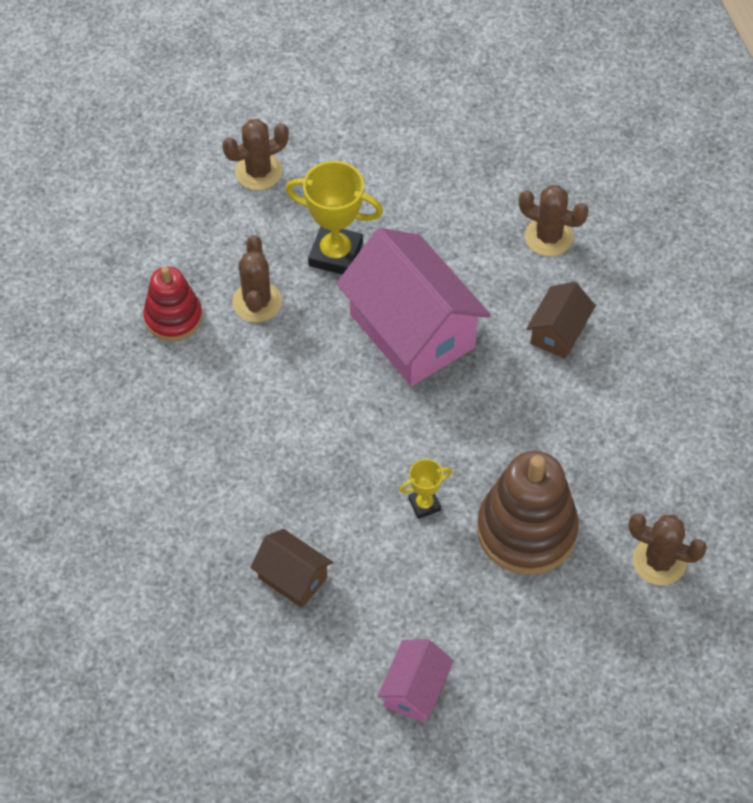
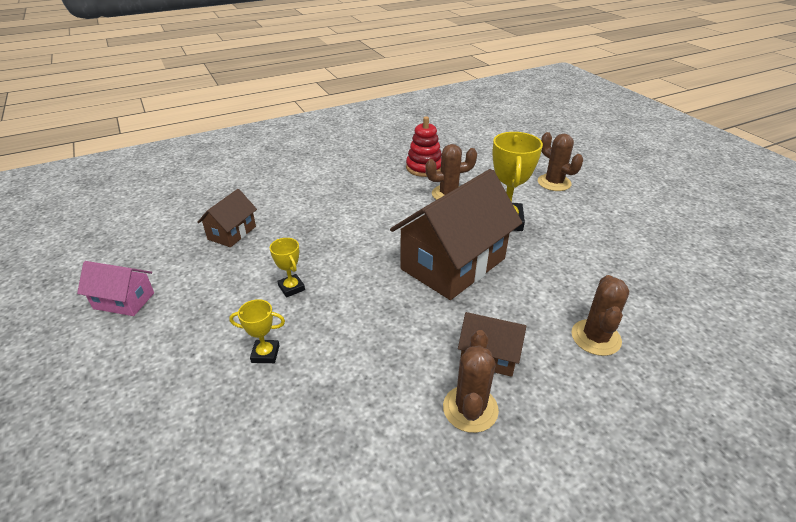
camera: 80 degrees right, 20 degrees down
pink house [336,228,491,386] -> brown house [390,169,522,300]
brown stacking toy [477,451,579,575] -> yellow trophy [229,299,285,363]
brown cactus [628,513,707,585] -> brown cactus moved to [443,330,499,433]

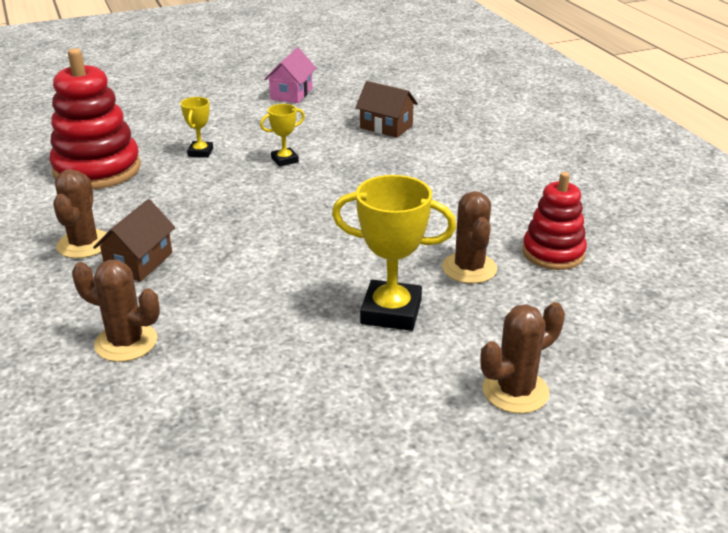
camera: 95 degrees right, 5 degrees down
brown house [390,169,522,300] -> none
brown cactus [443,330,499,433] -> brown cactus turned 75 degrees clockwise [53,169,106,258]
none -> red stacking toy [50,48,141,189]

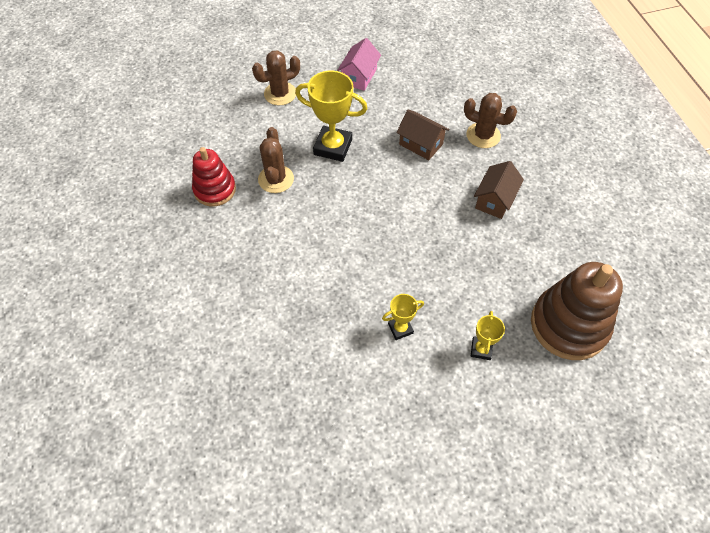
camera: 175 degrees left, 25 degrees up
red stacking toy [50,48,141,189] -> brown stacking toy [531,262,623,360]
brown cactus [53,169,106,258] -> none
pink house [264,48,316,103] -> pink house moved to [337,38,381,91]
brown house [355,81,418,138] -> brown house moved to [396,110,449,160]

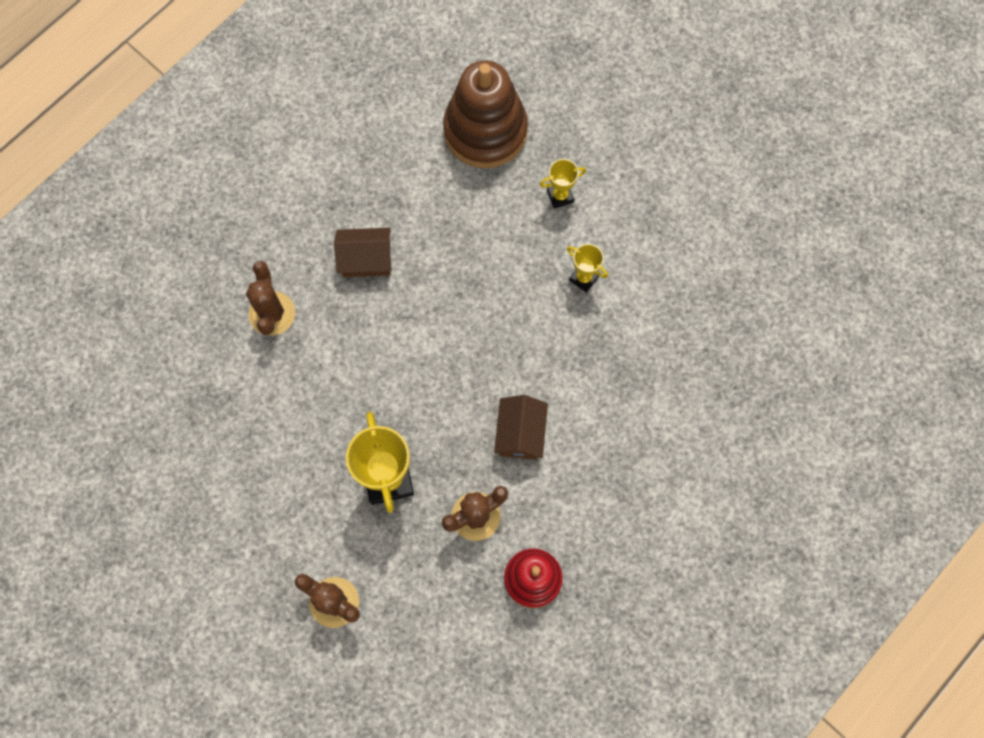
camera: 120 degrees left, 15 degrees up
pink house [337,38,381,91] -> none
brown house [396,110,449,160] -> brown house moved to [494,395,548,460]

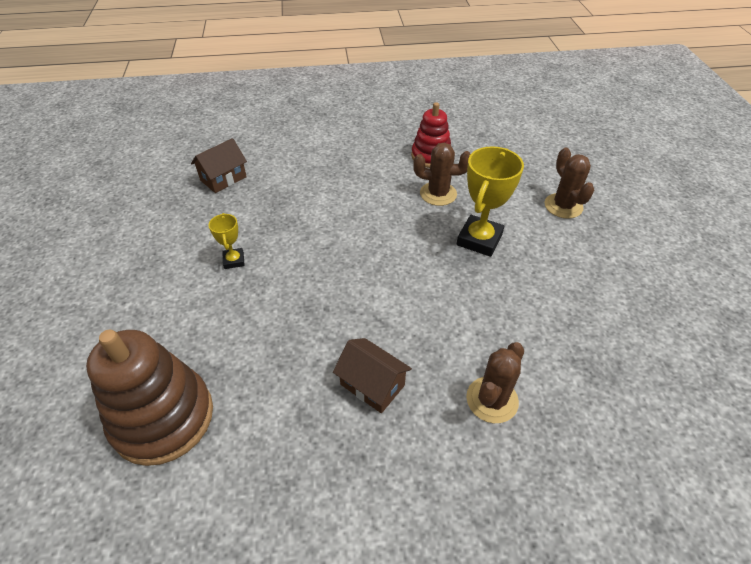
camera: 140 degrees left, 25 degrees down
brown house [494,395,548,460] -> brown house moved to [191,138,247,193]
yellow trophy [540,159,586,209] -> none

